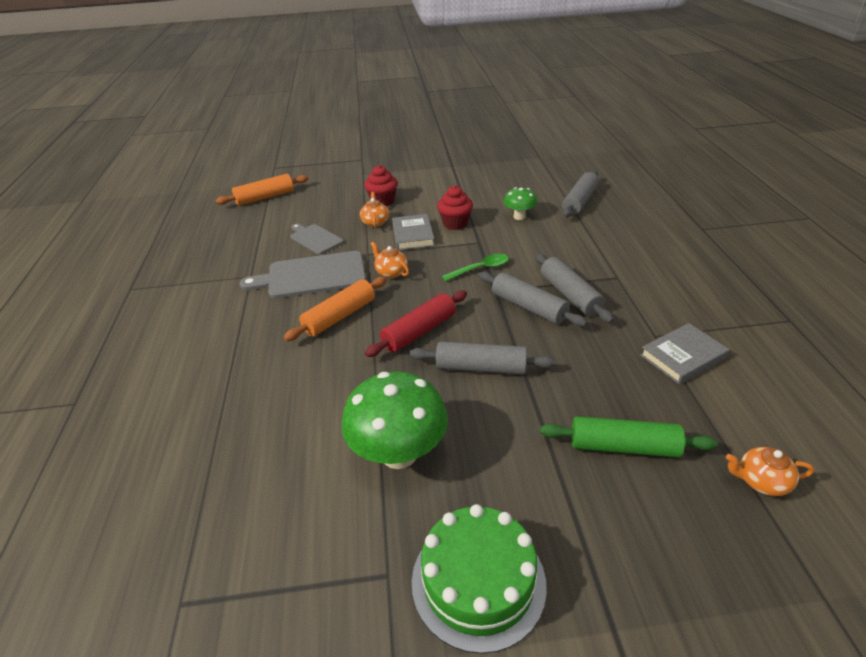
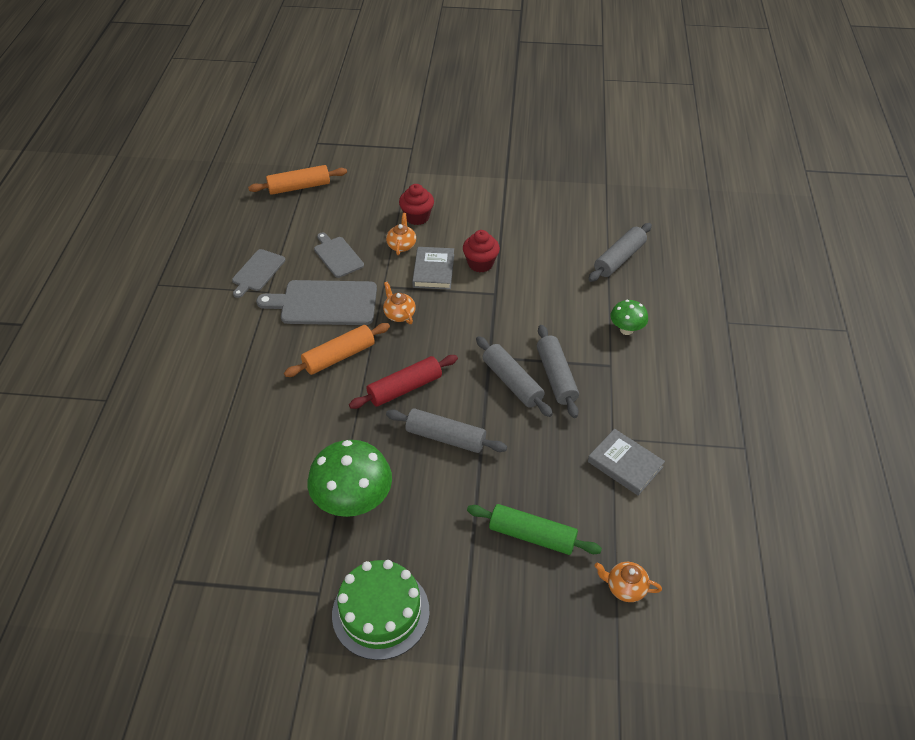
camera: 10 degrees right, 10 degrees up
green spoon [442,254,509,281] -> none
green mushroom [503,187,537,220] -> green mushroom moved to [610,300,648,335]
grey book [640,323,729,384] -> grey book turned 60 degrees clockwise [588,429,665,495]
none -> grey cutting board [232,249,286,298]

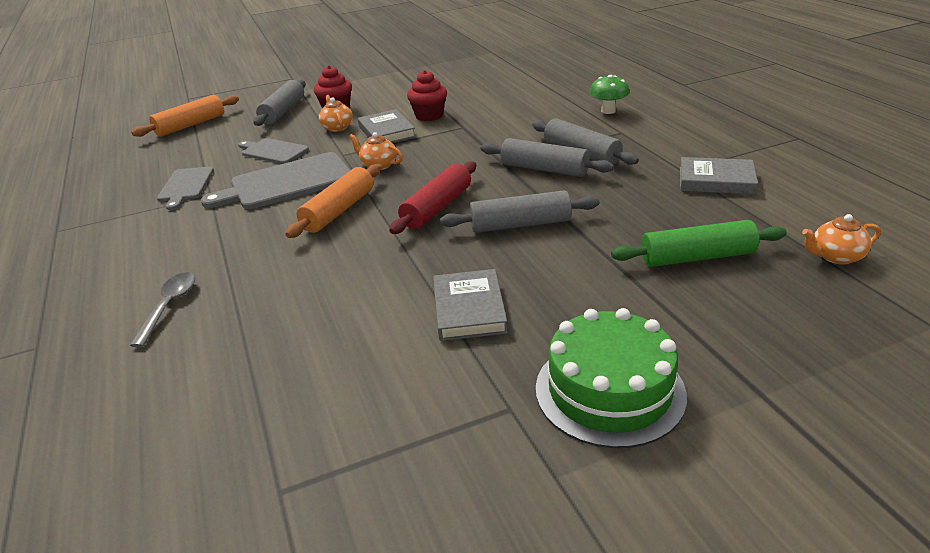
camera: 25 degrees left, 15 degrees down
green mushroom [308,440,392,517] -> grey book [433,269,508,341]
grey rolling pin [588,223,652,282] -> grey rolling pin moved to [253,80,306,126]
none -> grey spoon [130,272,195,347]

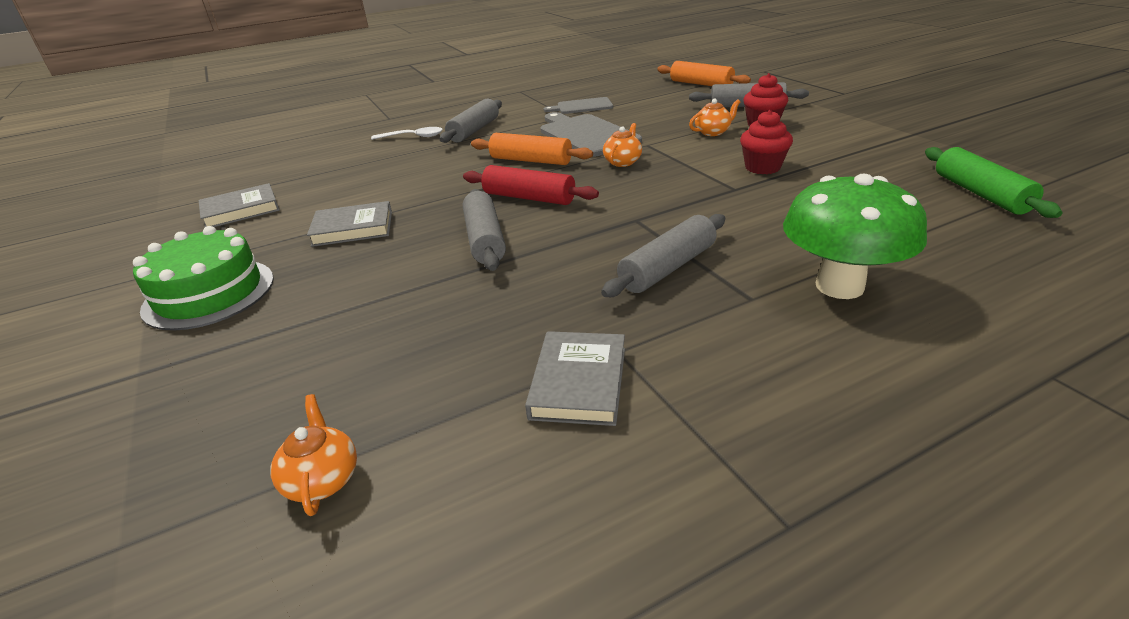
camera: 85 degrees right, 0 degrees up
grey spoon [130,272,195,347] -> white spoon [371,127,442,140]
grey cutting board [238,138,309,164] -> none
grey book [358,109,416,143] -> grey book moved to [199,183,280,227]
grey rolling pin [480,138,614,177] -> grey rolling pin moved to [440,99,502,143]
green mushroom [590,75,630,114] -> green mushroom [783,174,927,299], size x1.88
green rolling pin [611,220,787,267] -> green rolling pin moved to [925,147,1062,218]

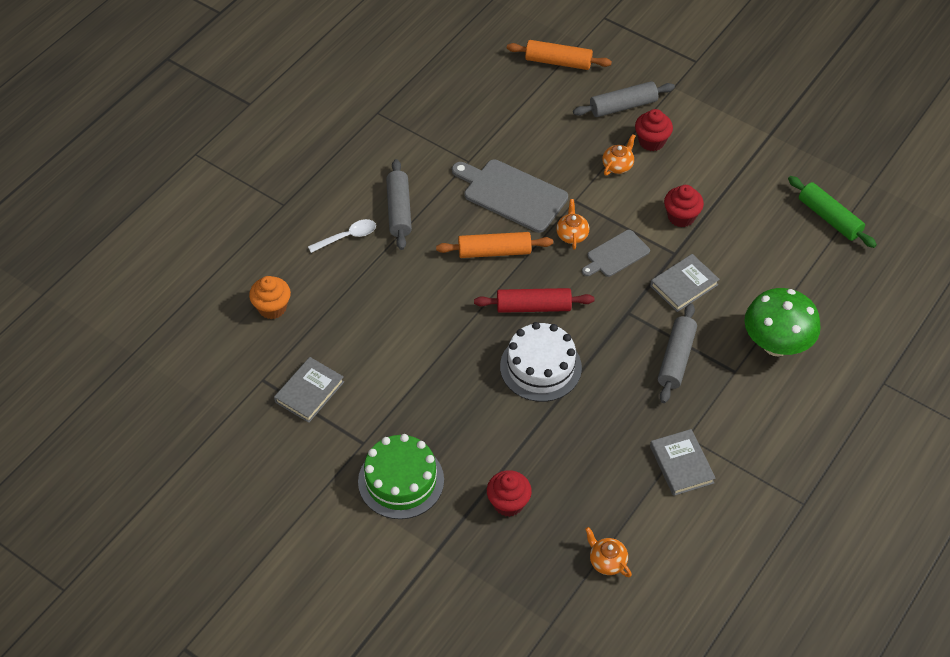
camera: 30 degrees left, 20 degrees up
grey book [307,201,392,247] -> grey book moved to [650,254,720,312]
grey rolling pin [463,189,506,271] -> white cake [500,322,582,402]
grey cutting board [544,97,613,114] -> grey cutting board moved to [582,230,650,277]
none -> orange cupcake [249,276,291,319]
none -> red cupcake [487,470,532,517]

